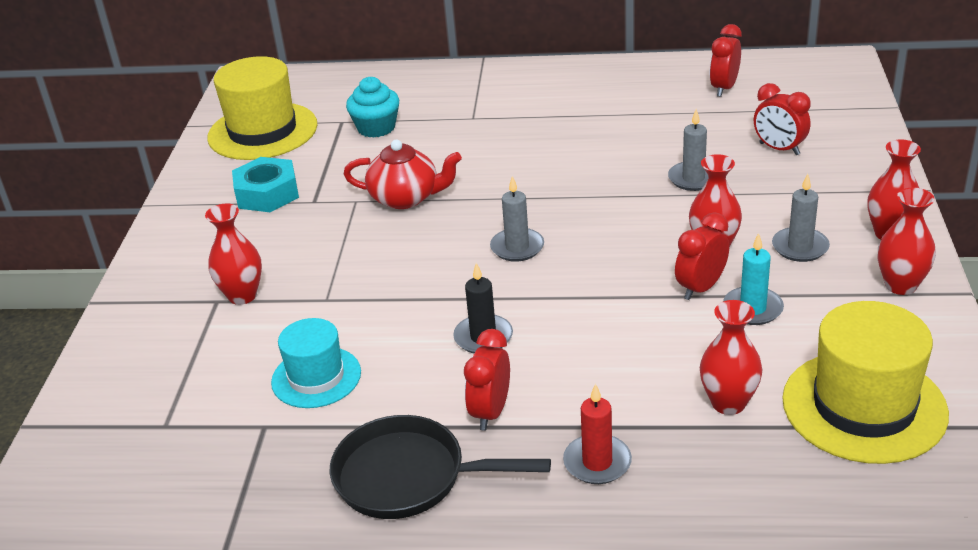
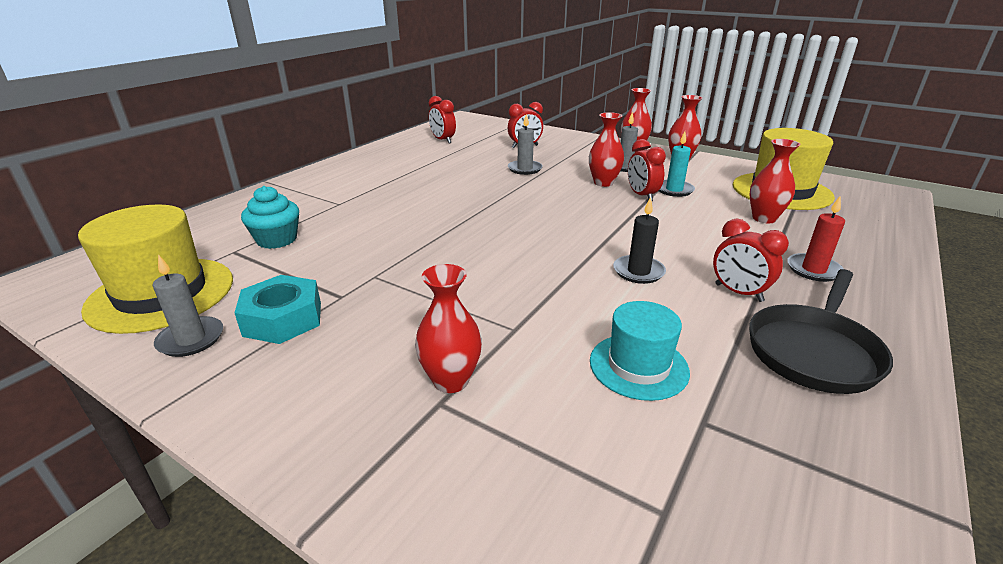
camera: 65 degrees left, 5 degrees down
red teapot [344,139,462,209] -> none
grey candle [490,176,544,262] -> grey candle moved to [152,254,223,357]

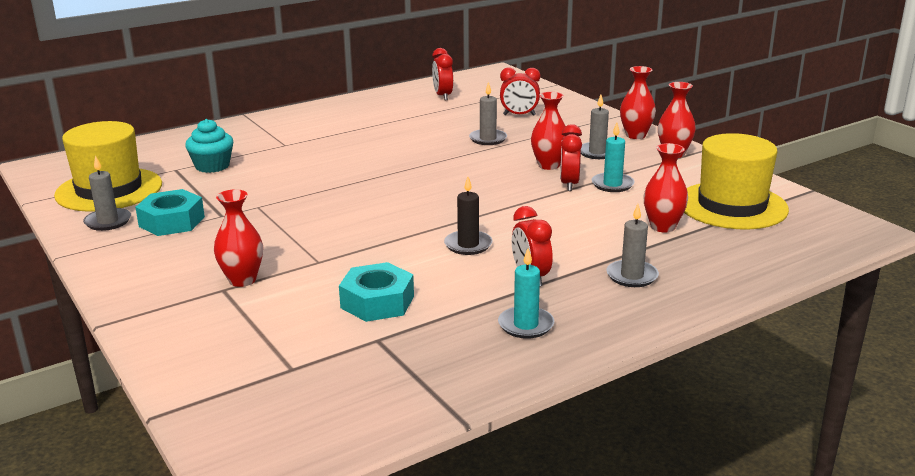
camera: 25 degrees right, 5 degrees down
turquoise hat [590,301,690,401] -> turquoise nut [339,262,414,322]
black pan [749,269,893,394] -> turquoise candle [498,248,554,339]
red candle [787,195,845,282] -> grey candle [607,204,659,287]

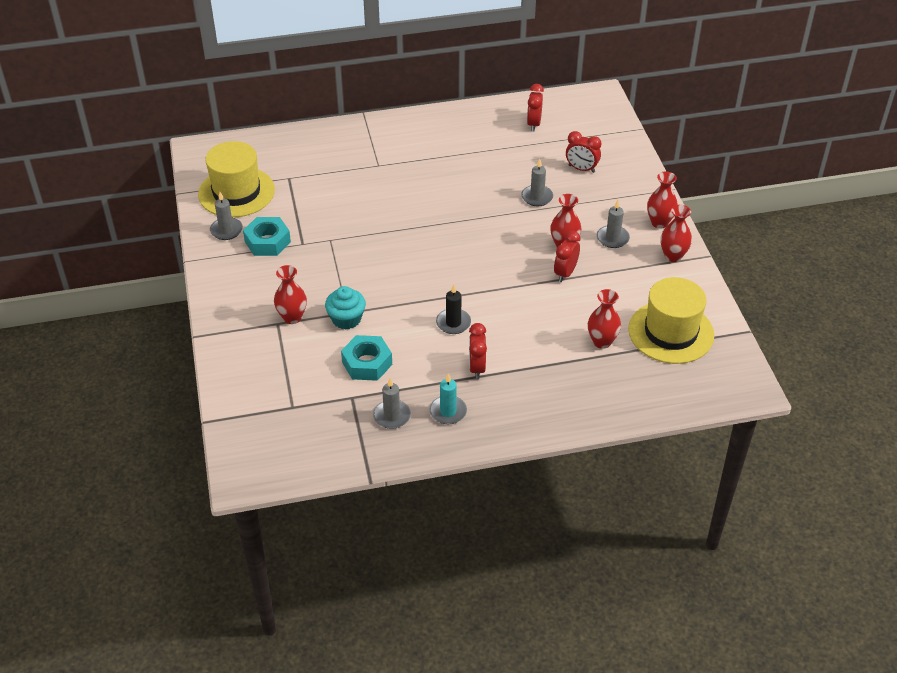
camera: 20 degrees right, 20 degrees up
turquoise cupcake [185,119,233,173] -> turquoise cupcake moved to [325,286,366,330]
turquoise candle [592,123,635,192] -> none
grey candle [607,204,659,287] -> grey candle moved to [373,378,411,429]

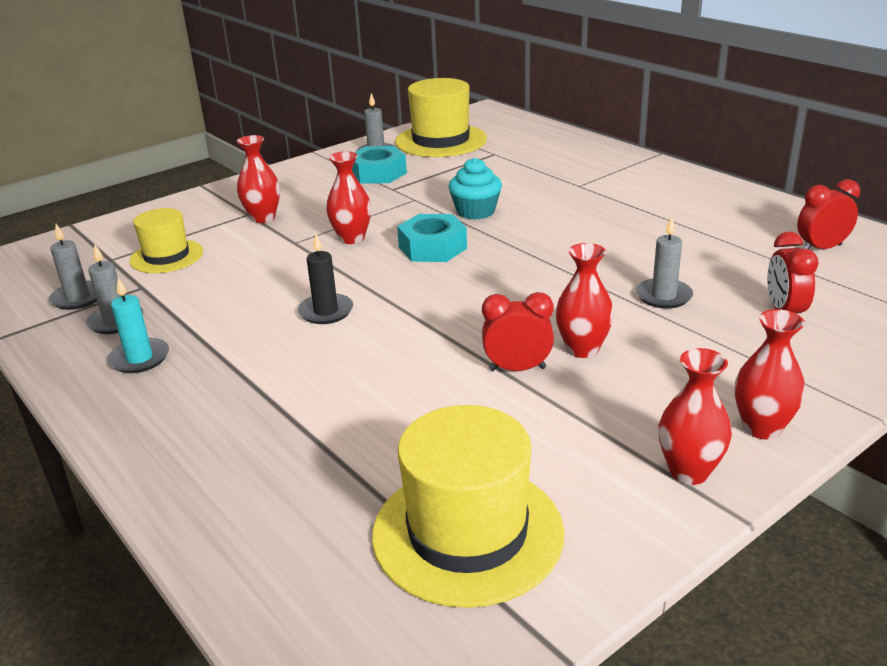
camera: 65 degrees right, 15 degrees down
turquoise cupcake [325,286,366,330] -> turquoise cupcake moved to [448,158,502,220]
turquoise nut [341,335,392,381] -> turquoise nut moved to [397,214,467,262]
red clock [469,323,487,379] -> none
red vase [588,289,621,349] -> red vase moved to [326,151,371,244]
grey candle [597,200,630,248] -> grey candle moved to [49,224,97,310]
none -> yellow hat [130,208,203,273]

